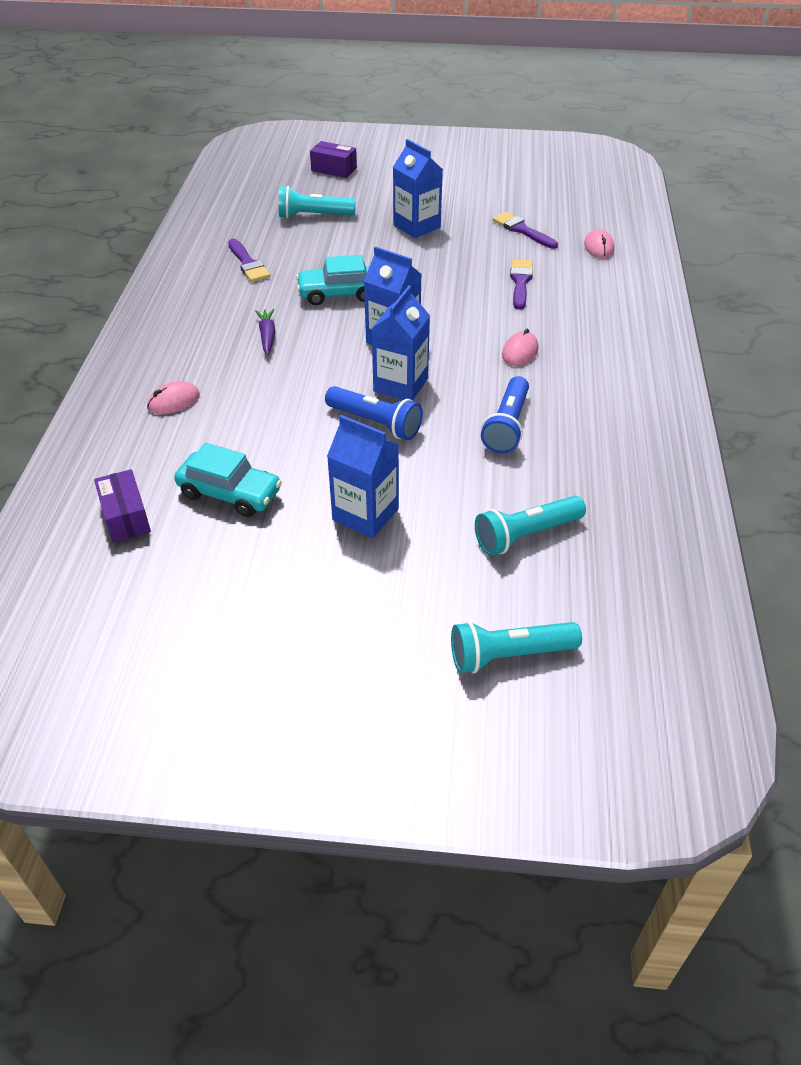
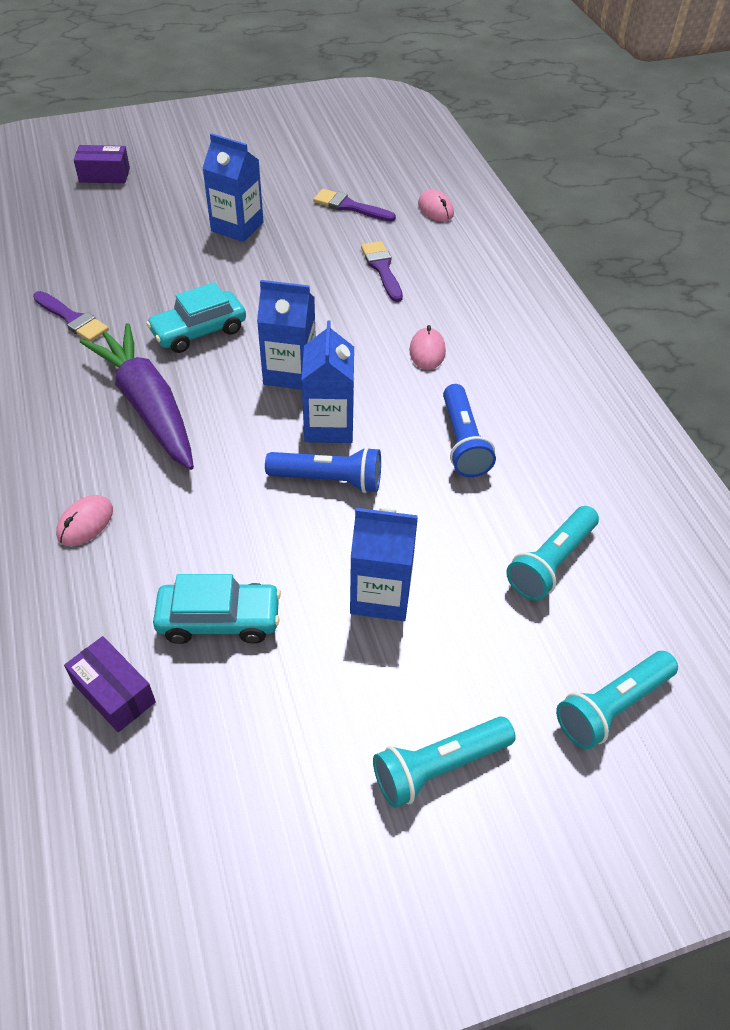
camera: 25 degrees left, 5 degrees up
purple carrot [255,309,275,355] -> purple carrot [80,323,194,470], size x2.39
turquoise flashlight [279,186,356,219] -> turquoise flashlight moved to [373,716,516,808]

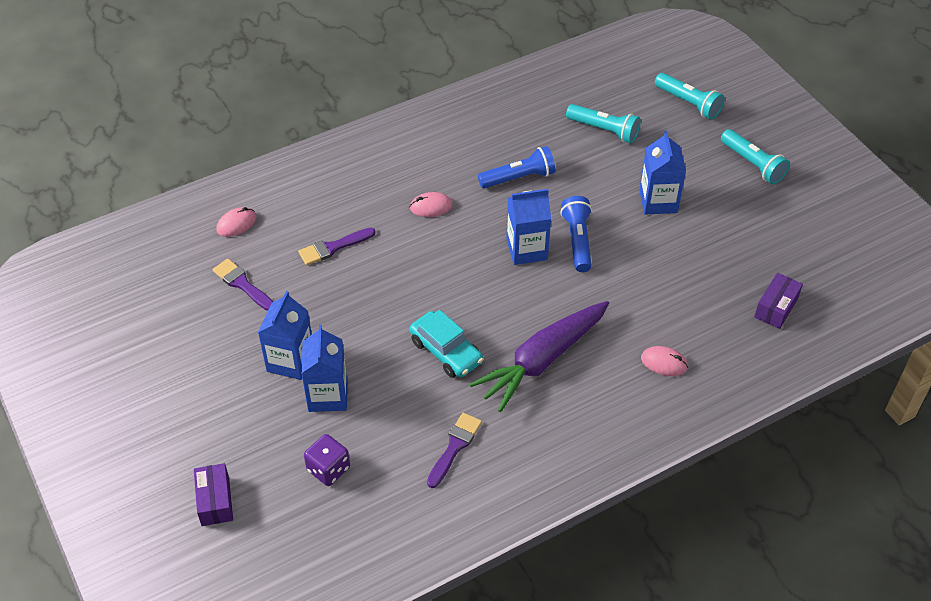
camera: 100 degrees left, 0 degrees up
turquoise car [153,574,281,644] -> none
blue carton [257,280,316,390] -> blue carton moved to [301,325,347,412]
purple brush [313,189,396,222] -> purple brush turned 120 degrees clockwise [213,259,273,311]
none -> purple dice [304,434,350,486]

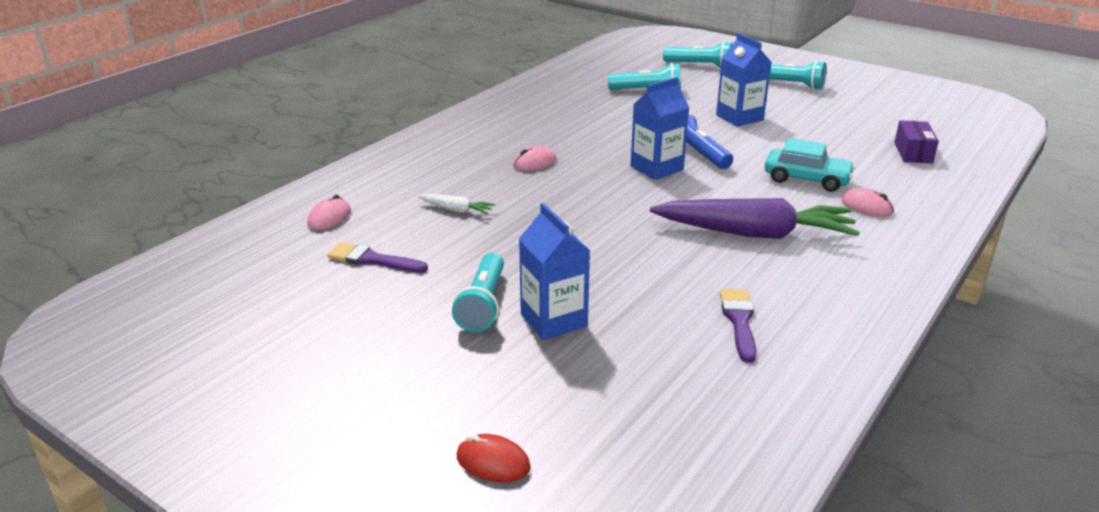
camera: 25 degrees left, 20 degrees down
purple box [194,463,233,526] -> red mouse [457,434,531,483]
blue carton [258,291,312,380] -> turquoise flashlight [452,253,504,332]
purple brush [298,228,376,265] -> white carrot [418,194,495,215]
purple dice [304,434,350,486] -> none
turquoise car [410,310,483,378] -> turquoise car moved to [765,138,855,192]
purple carrot [470,301,609,412] -> purple carrot turned 105 degrees counterclockwise [650,198,860,239]
blue flashlight [478,146,555,189] -> none
pink mouse [641,346,688,376] -> pink mouse turned 45 degrees clockwise [842,188,894,217]

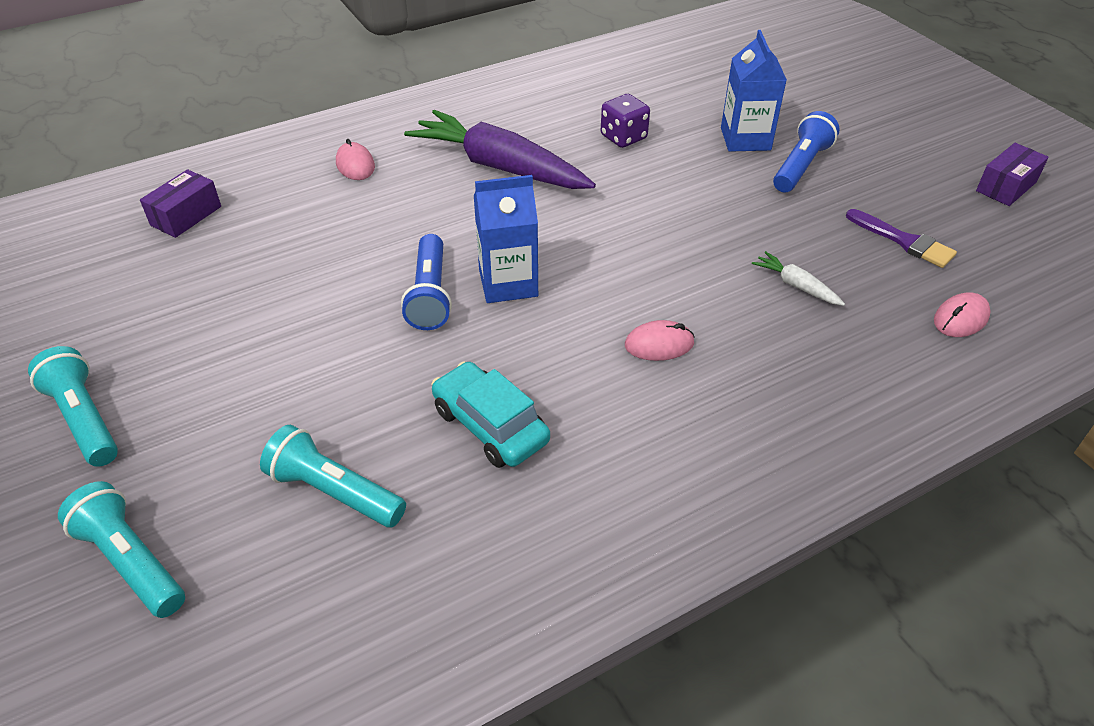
camera: 155 degrees left, 15 degrees up
turquoise flashlight [452,253,504,332] -> blue flashlight [773,111,840,192]
red mouse [457,434,531,483] -> none
blue carton [716,33,772,127] -> none
purple brush [720,289,756,363] -> none
turquoise car [765,138,855,192] -> turquoise car moved to [431,361,550,468]
none -> purple dice [601,94,650,148]
none -> purple box [976,143,1049,206]

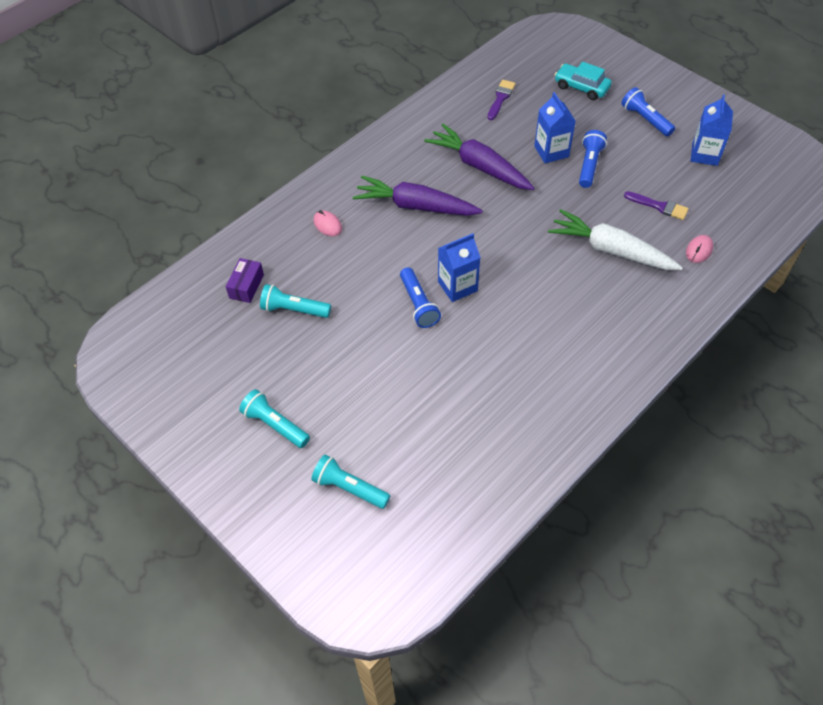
camera: 15 degrees left, 10 degrees up
turquoise flashlight [260,425,406,527] -> turquoise flashlight moved to [260,284,331,318]
turquoise car [431,361,550,468] -> turquoise car moved to [555,62,612,100]
purple dice [601,94,650,148] -> purple carrot [424,124,534,190]
pink mouse [625,320,694,361] -> none
white carrot [752,251,845,306] -> white carrot [548,209,683,270], size x2.39
purple box [976,143,1049,206] -> blue carton [691,95,733,166]
none -> purple brush [488,80,516,120]
none -> blue flashlight [621,87,675,136]

